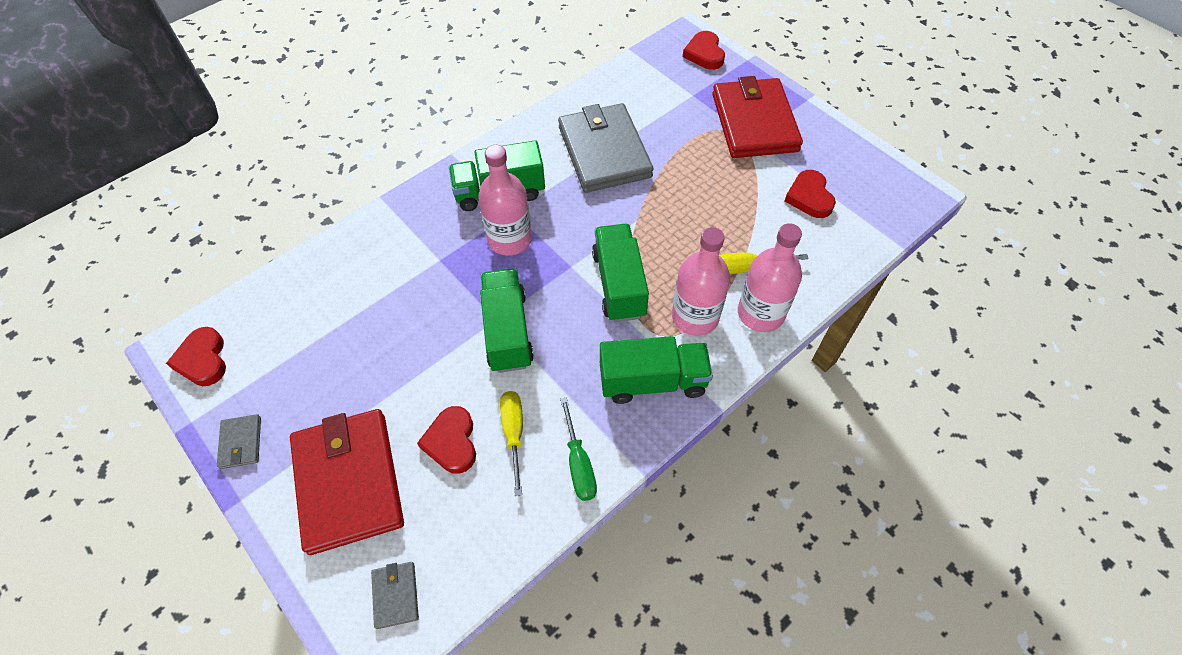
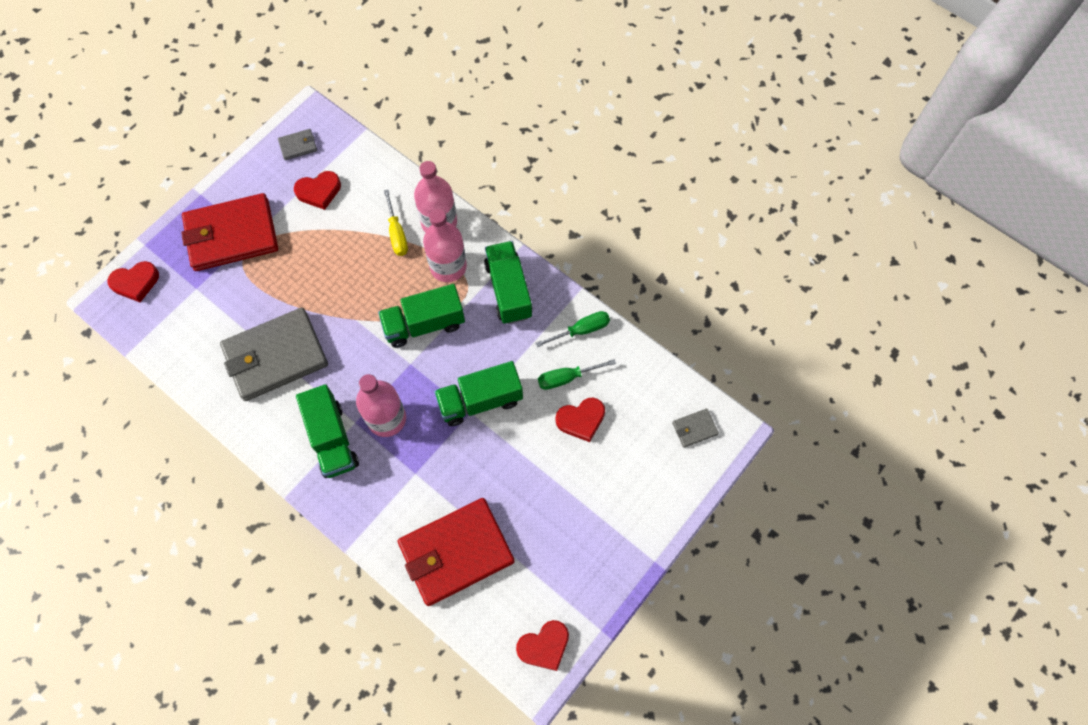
camera: 100 degrees left, 10 degrees up
grey wallet [217,414,261,469] -> grey wallet moved to [278,129,317,160]
red wallet [290,409,404,555] -> red wallet moved to [398,498,515,606]
yellow screwdriver [500,391,523,496] -> green screwdriver [538,359,616,390]

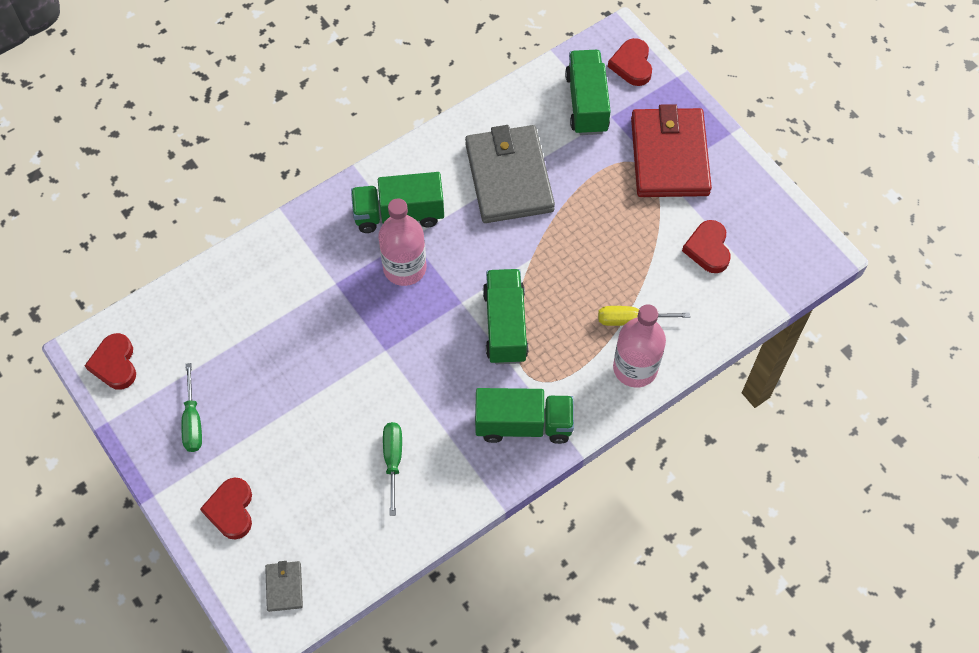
camera: 105 degrees right, 5 degrees down
grey wallet [278,129,317,160] -> none
red wallet [398,498,515,606] -> none
pink bottle [423,209,467,282] -> none
green truck [434,361,523,426] -> green truck moved to [565,50,611,135]
green screwdriver [535,311,610,347] -> green screwdriver moved to [181,363,202,452]
red heart [555,398,605,442] -> red heart moved to [200,478,252,540]

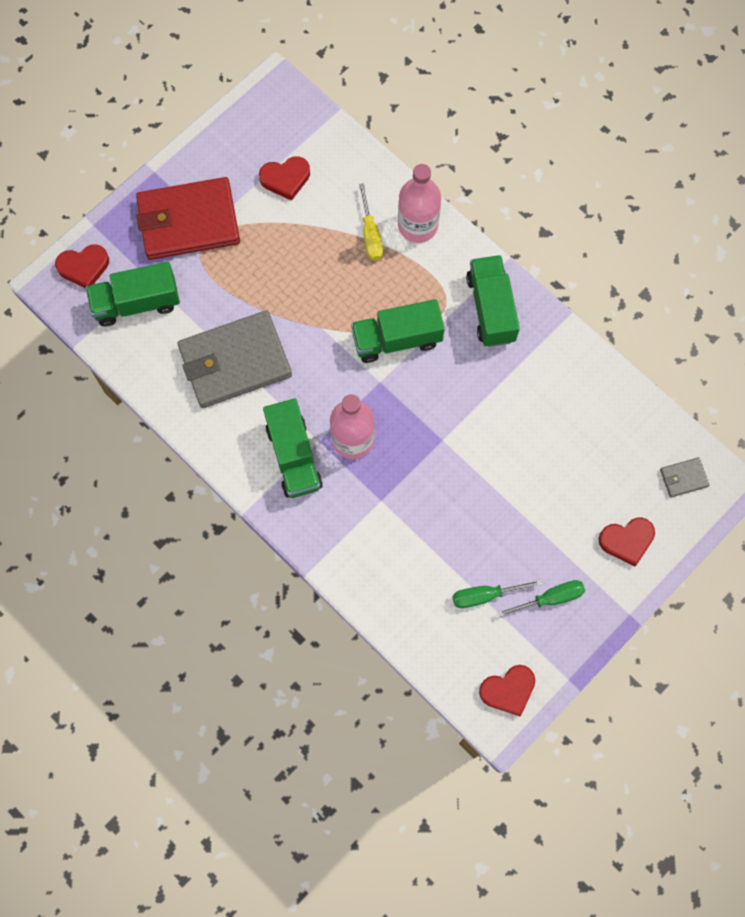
camera: 100 degrees left, 10 degrees up
green screwdriver [383,422,402,516] -> green screwdriver moved to [453,580,542,608]

